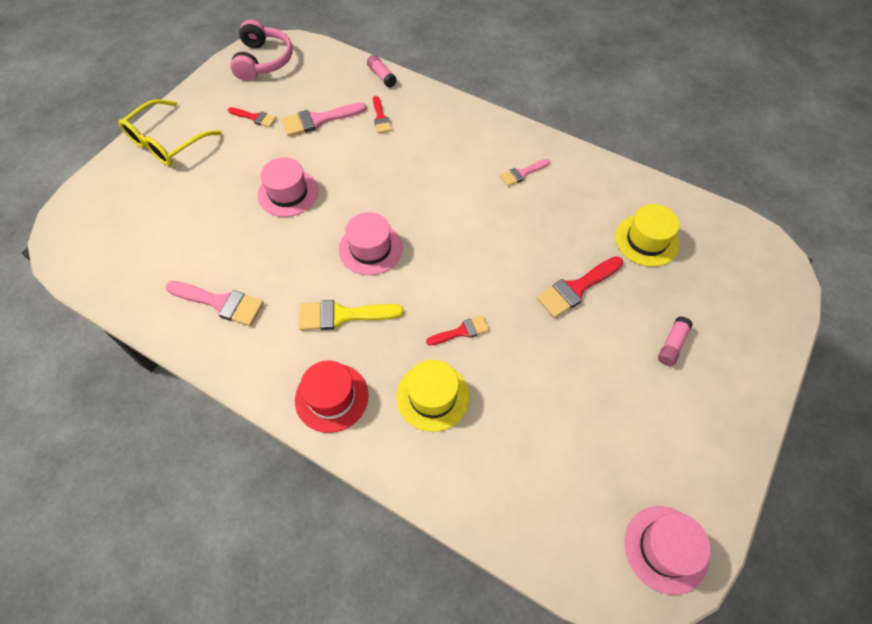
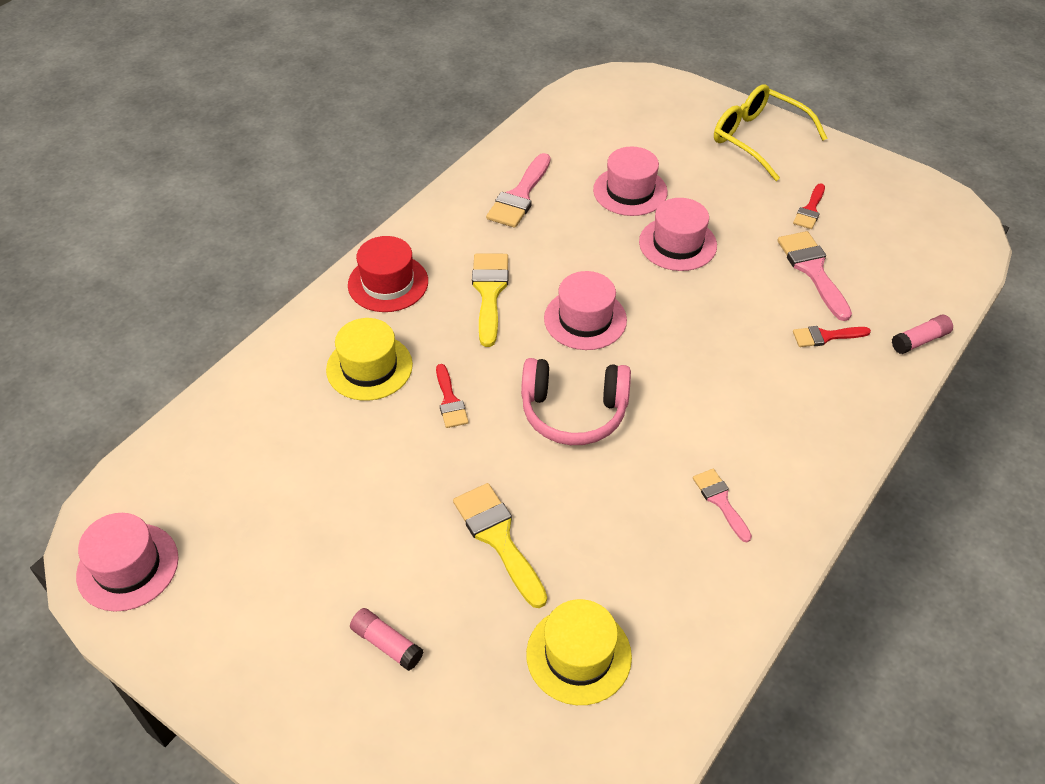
camera: 95 degrees right, 10 degrees down
pink headphones [230,19,293,81] -> pink headphones moved to [521,358,631,445]
red brush [536,256,623,318] -> yellow brush [453,483,547,608]
none -> pink hat [593,147,668,216]

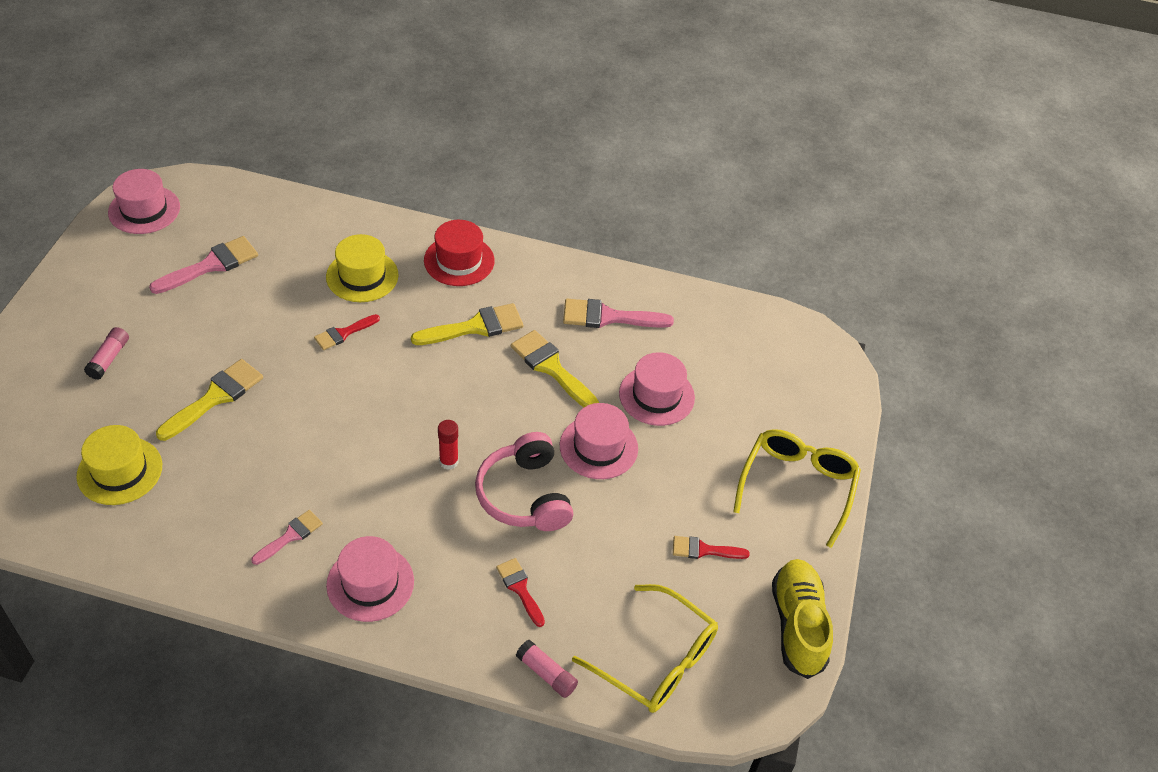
camera: 65 degrees right, 0 degrees up
pink headphones [521,358,631,445] -> pink headphones moved to [475,432,573,531]
pink hat [544,271,627,350] -> pink hat moved to [326,536,414,622]
pink brush [777,231,852,321] -> pink brush moved to [149,236,258,294]
none -> red glue stick [438,420,458,470]
none -> yellow brush [511,330,599,408]
none -> yellow glasses [572,584,718,713]
none -> yellow shoe [772,559,833,679]

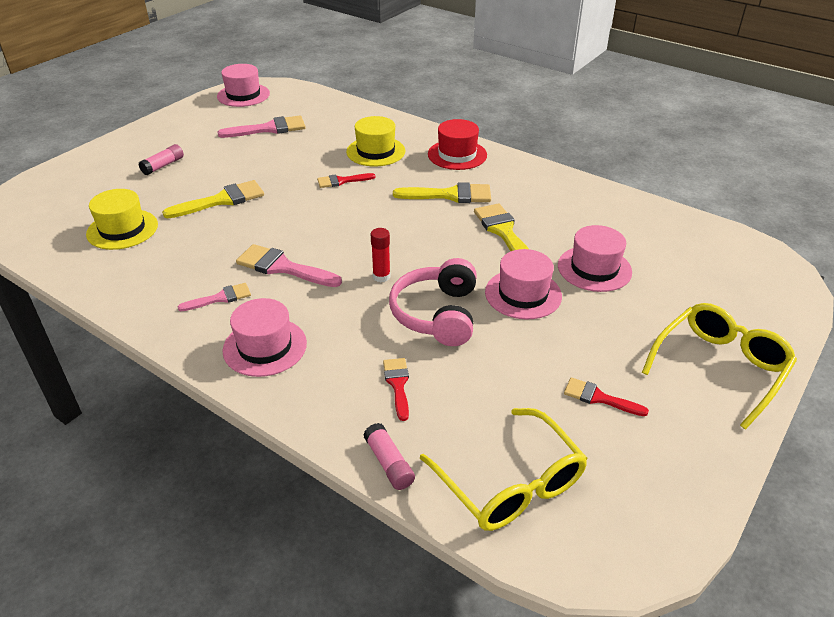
camera: 25 degrees right, 10 degrees down
pink brush [563,299,674,328] -> pink brush moved to [236,244,342,287]
yellow shoe [772,559,833,679] -> none

